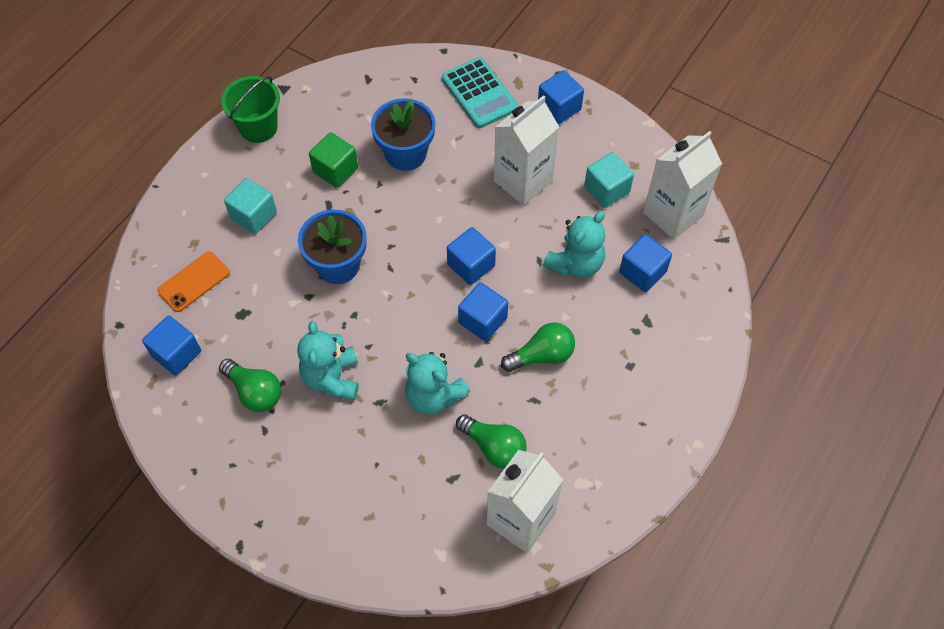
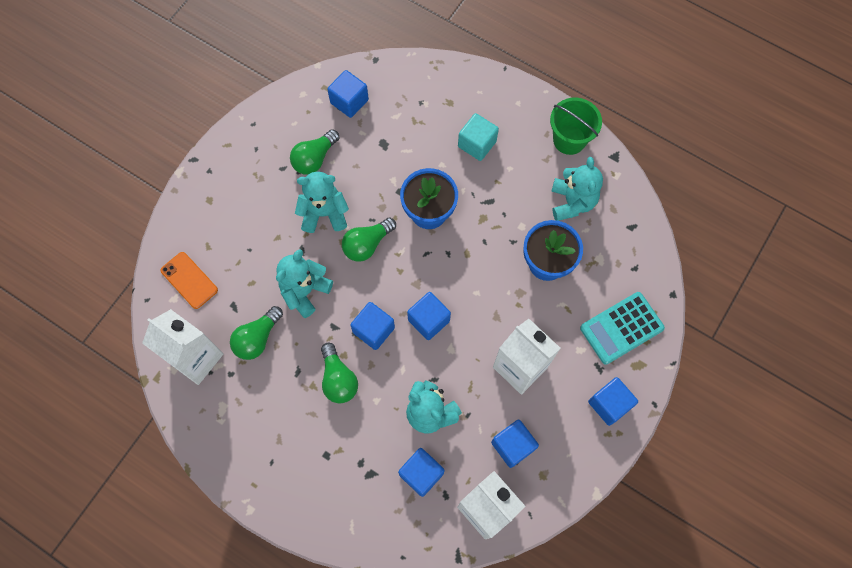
camera: 90 degrees right, 10 degrees up
orange phone [157,251,230,312] -> orange phone moved to [161,252,218,309]
green cube [309,132,358,188] -> none
turquoise cube [584,152,634,208] -> blue cube [491,420,539,468]
none -> green light bulb [342,218,396,262]
none -> turquoise teddy bear [551,157,603,221]

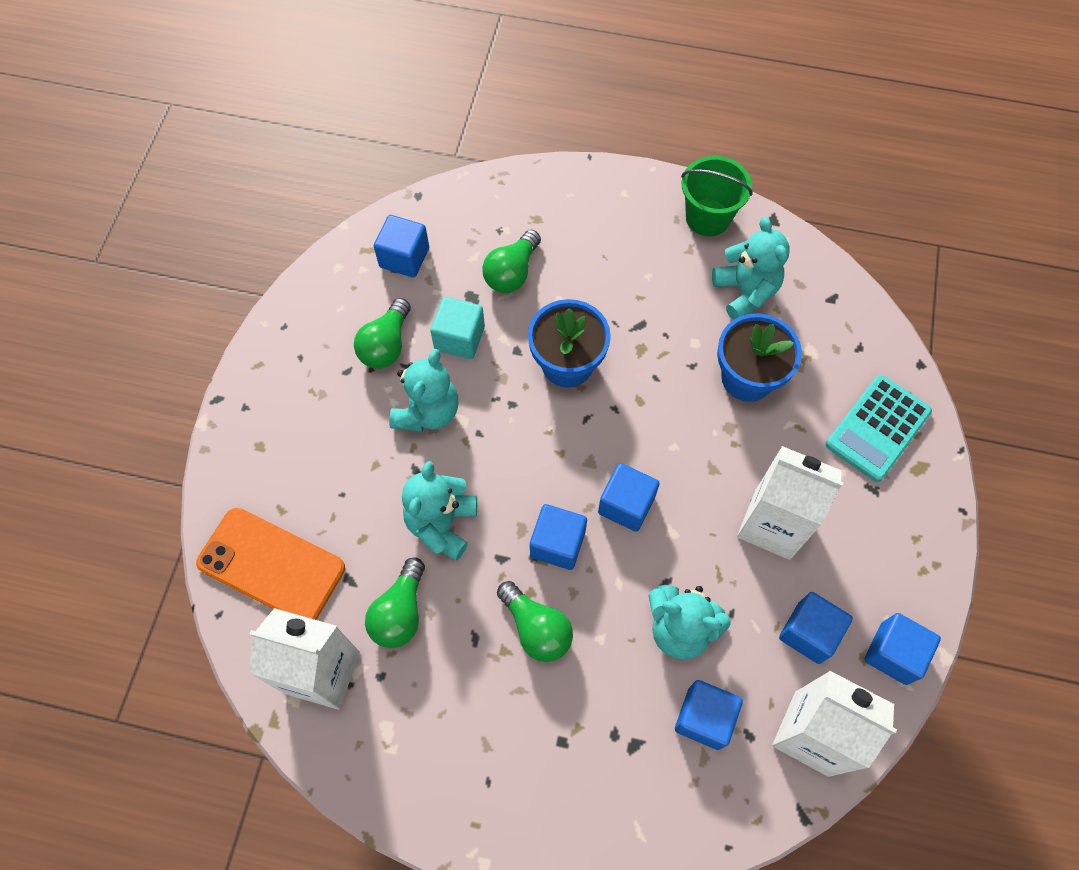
camera: 20 degrees left, 5 degrees down
orange phone [161,252,218,309] -> orange phone [196,508,345,620], size x1.58
turquoise teddy bear [295,172,349,233] -> turquoise teddy bear turned 135 degrees clockwise [389,349,458,432]
green light bulb [342,218,396,262] -> green light bulb moved to [482,230,541,293]
turquoise cube [458,113,499,161] -> turquoise cube moved to [430,297,485,359]
blue cube [588,377,638,426] -> blue cube moved to [864,613,941,685]

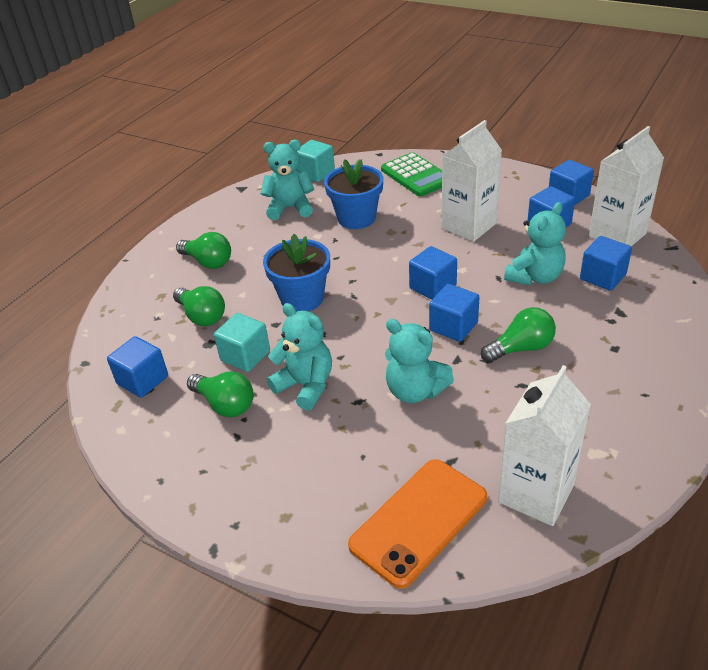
camera: 70 degrees left, 25 degrees down
green light bulb [365,557,425,648] -> green light bulb moved to [176,232,231,269]
green bucket [681,156,753,236] -> none
turquoise calculator [826,375,932,482] -> green calculator [381,152,442,197]
none -> turquoise cube [297,140,335,182]

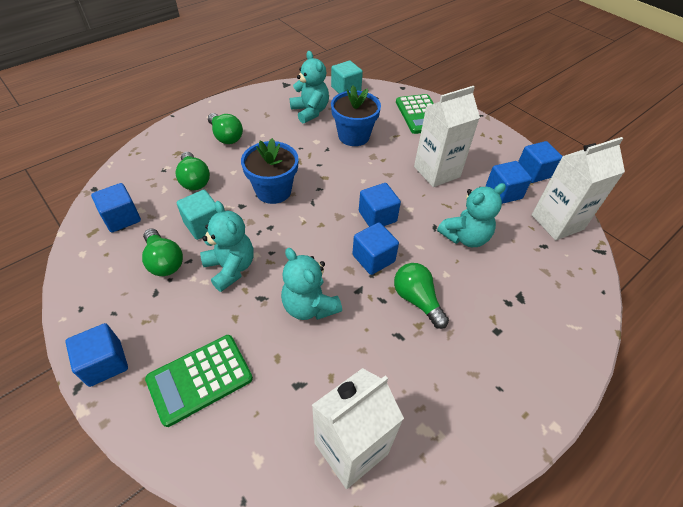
camera: 15 degrees right, 10 degrees up
turquoise teddy bear [260,140,314,220] -> turquoise teddy bear turned 45 degrees clockwise [290,51,329,123]
orange phone [348,459,487,589] -> none
green light bulb [481,307,556,363] -> green light bulb turned 120 degrees counterclockwise [394,263,449,329]
blue cube [580,236,632,291] -> blue cube moved to [65,323,128,387]
none -> green calculator [145,335,253,427]

